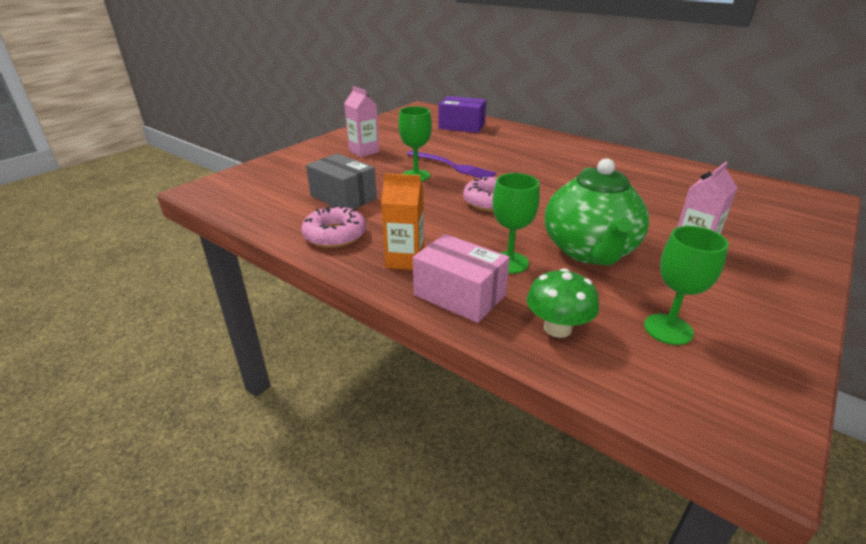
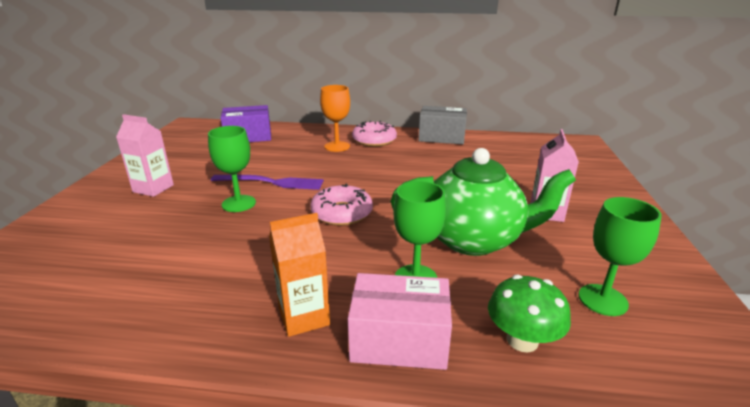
camera: 30 degrees left, 5 degrees down
pink donut [301,205,366,248] -> pink donut moved to [352,121,397,147]
grey box [306,154,377,209] -> grey box moved to [418,106,467,144]
green teapot [545,158,649,265] -> green teapot turned 60 degrees counterclockwise [390,148,576,256]
none -> orange goblet [320,85,350,152]

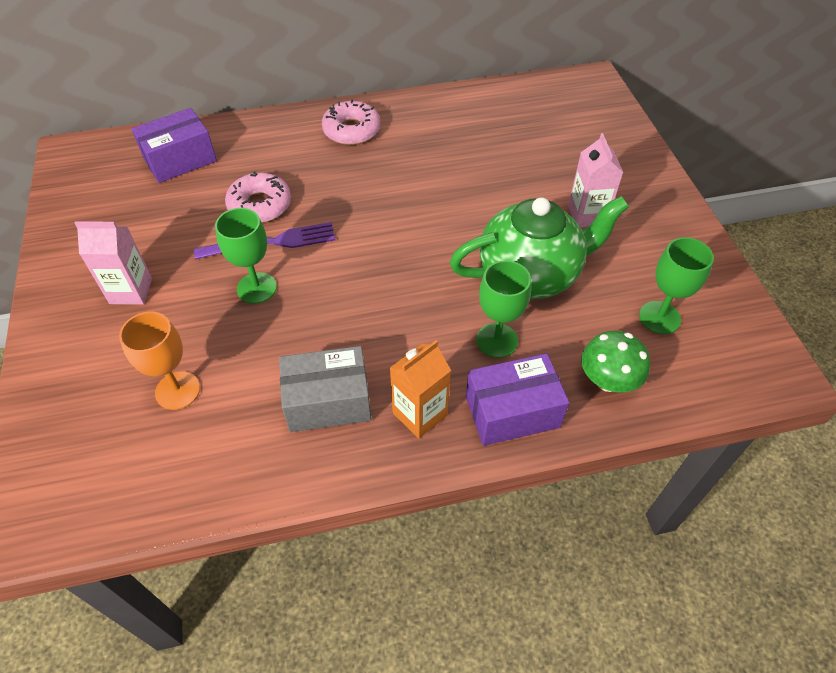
camera: 20 degrees left, 25 degrees up
pink donut [310,184,373,226] -> pink donut moved to [225,171,291,223]
orange goblet [320,85,350,152] -> orange goblet moved to [119,311,200,410]
pink box [348,273,452,370] -> purple box [466,353,569,446]
grey box [418,106,467,144] -> grey box moved to [279,346,371,432]

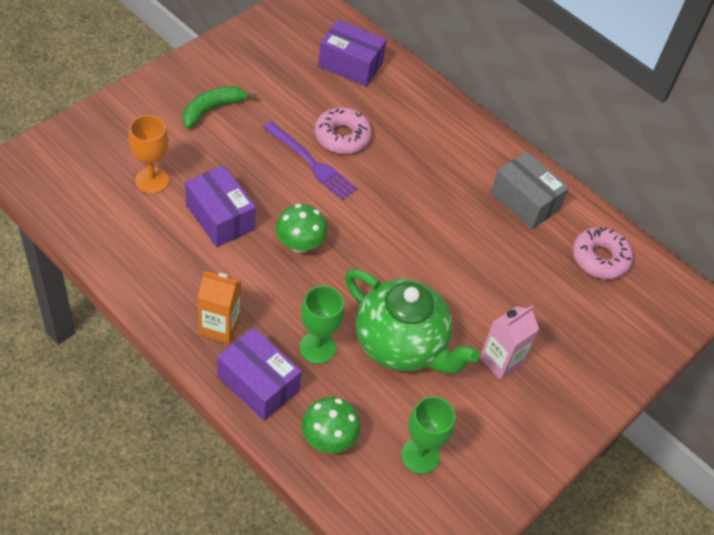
camera: 50 degrees right, 0 degrees up
pink carton [75,221,152,305] -> green banana [183,86,257,128]
green goblet [215,208,277,304] -> none
grey box [279,346,371,432] -> grey box moved to [491,151,569,229]
pink donut [322,99,381,145] -> pink donut moved to [573,227,633,279]
none -> purple box [185,165,256,247]
none -> green mushroom [276,204,328,253]

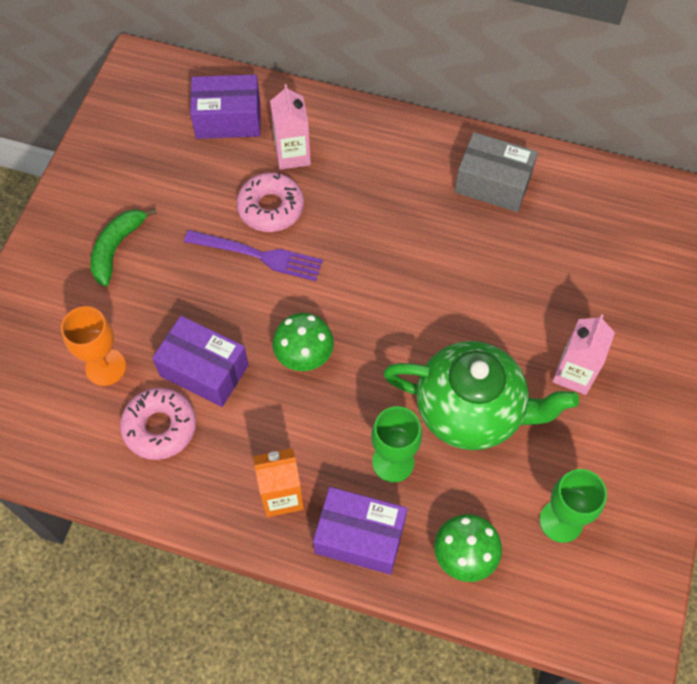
camera: 20 degrees left, 10 degrees up
pink donut [573,227,633,279] -> pink donut moved to [120,388,196,460]
none -> pink carton [270,84,311,170]

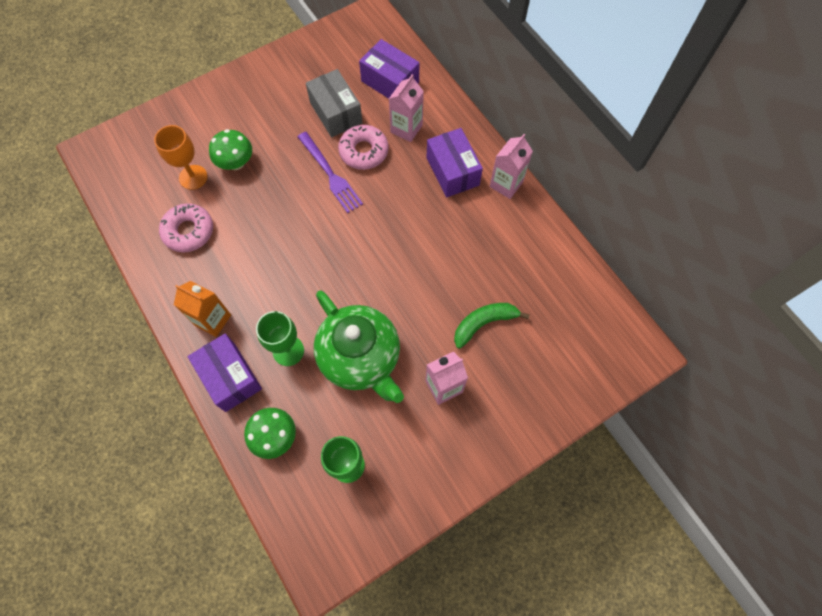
camera: 40 degrees right, 5 degrees up
green banana [90,208,157,286] -> green banana moved to [454,303,530,349]
purple box [152,316,249,407] -> purple box moved to [426,128,483,197]
green mushroom [272,313,334,371] -> green mushroom moved to [209,129,252,170]
grey box [455,132,538,212] -> grey box moved to [306,69,363,137]
none -> pink carton [490,134,533,199]

